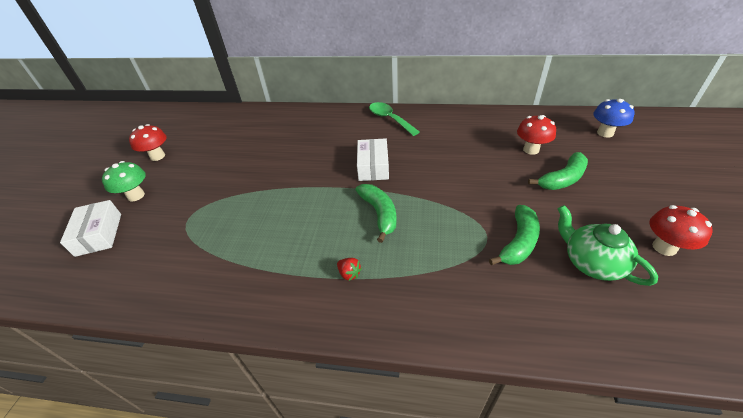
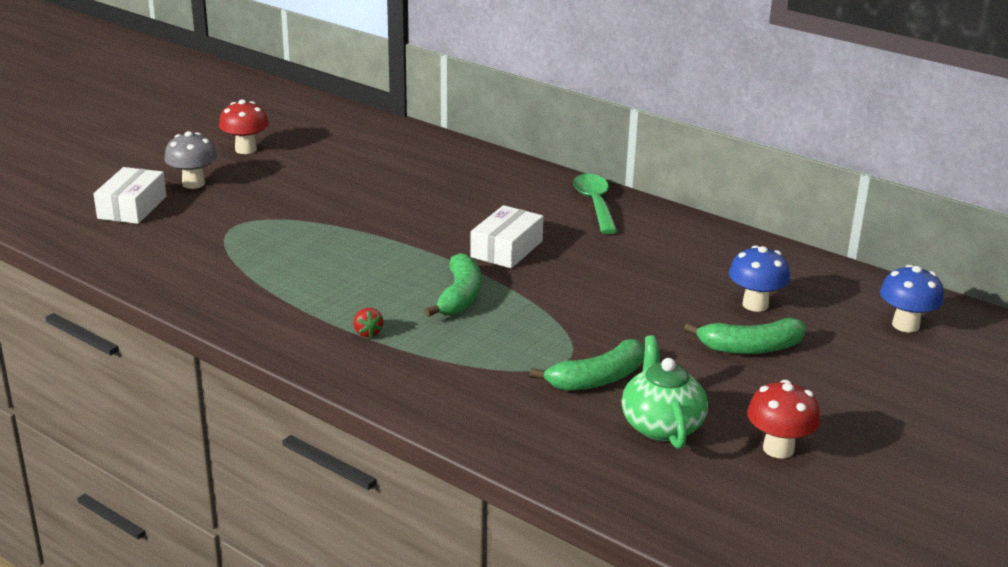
camera: 25 degrees right, 15 degrees down
green mushroom [102,161,146,202] -> grey mushroom [164,131,217,189]
red mushroom [517,115,556,155] -> blue mushroom [729,245,790,312]

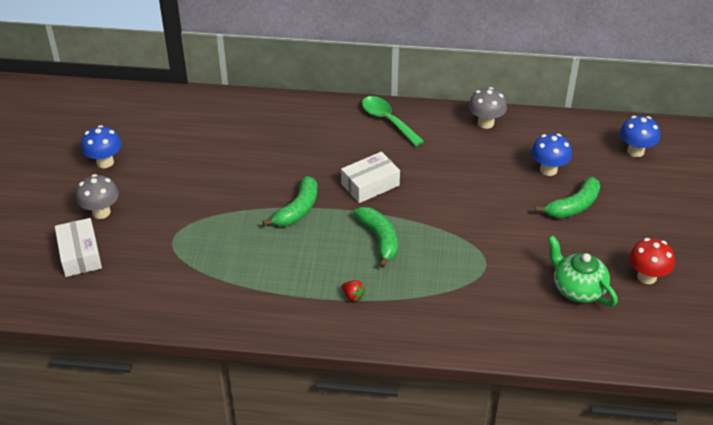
camera: 30 degrees left, 15 degrees up
red mushroom [219,100,269,154] -> blue mushroom [81,125,122,168]
white box [470,205,544,268] -> white box turned 60 degrees clockwise [341,152,400,203]
green banana [530,339,644,391] -> green banana moved to [262,176,317,226]
none -> grey mushroom [469,87,507,129]

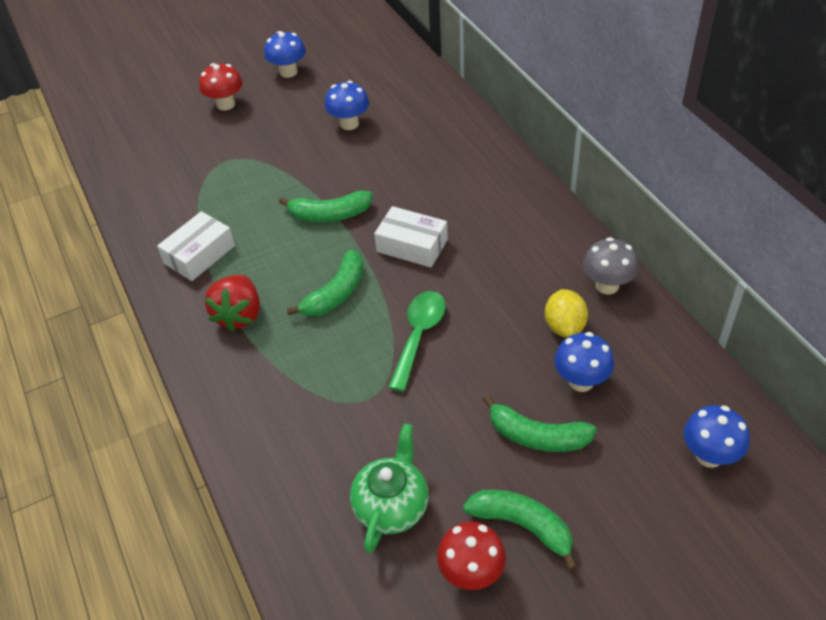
camera: 60 degrees right, 5 degrees up
white box [55,218,102,277] -> white box moved to [157,211,235,281]
grey mushroom [76,174,119,219] -> red mushroom [199,63,242,111]
red strawberry [341,280,365,301] -> red strawberry [205,275,260,332], size x2.13
green spoon [362,96,424,146] -> green spoon moved to [388,291,446,392]
none -> blue mushroom [325,81,369,130]
none -> green banana [463,490,578,571]
none -> yellow lemon [545,289,588,338]

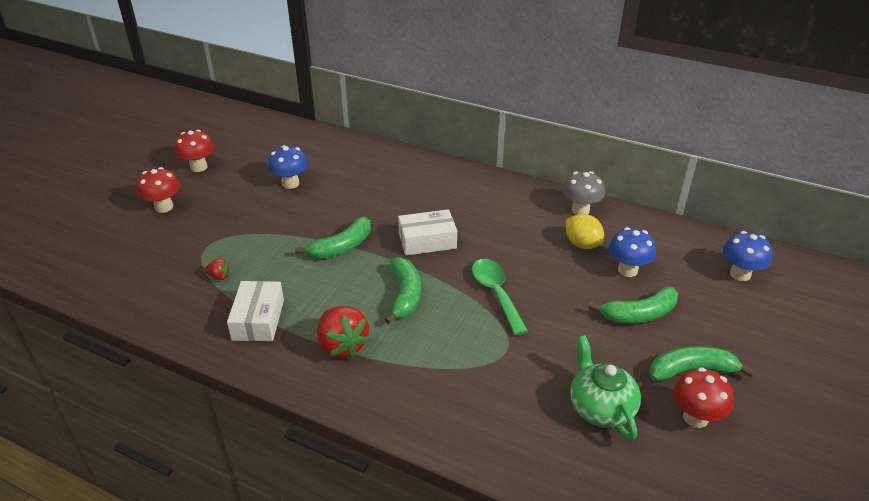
camera: 40 degrees left, 10 degrees down
blue mushroom [264,31,306,78] -> red mushroom [174,130,214,172]
none -> red strawberry [205,258,231,280]

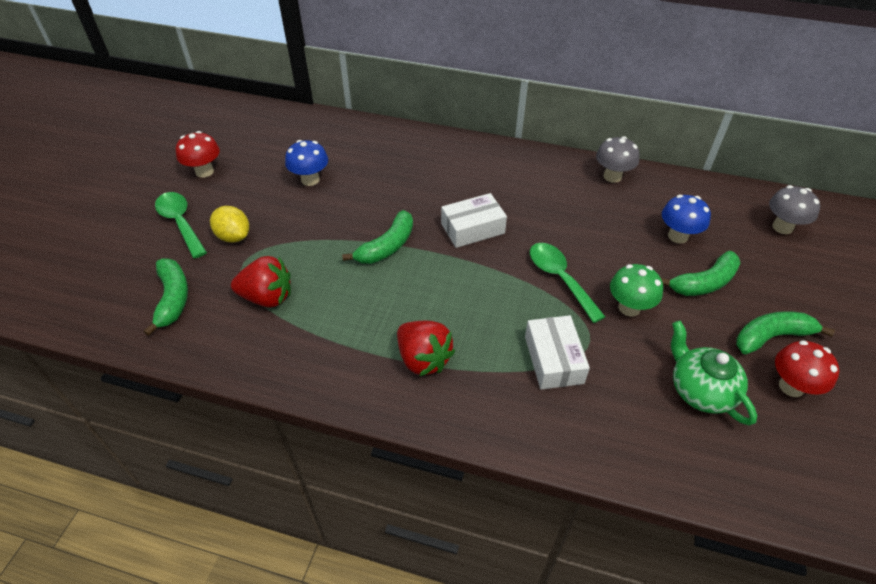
camera: 10 degrees left, 10 degrees up
red mushroom [137,167,180,213] -> green spoon [155,192,207,258]
red strawberry [205,258,231,280] -> red strawberry [231,256,291,308], size x2.13
white box [227,281,284,341] -> white box moved to [525,315,590,390]
green banana [384,257,421,324] -> green banana moved to [144,258,188,336]
yellow lemon [566,214,604,249] -> yellow lemon moved to [210,206,249,243]
blue mushroom [723,231,773,281] -> grey mushroom [769,185,820,234]
none -> green mushroom [610,264,663,317]

